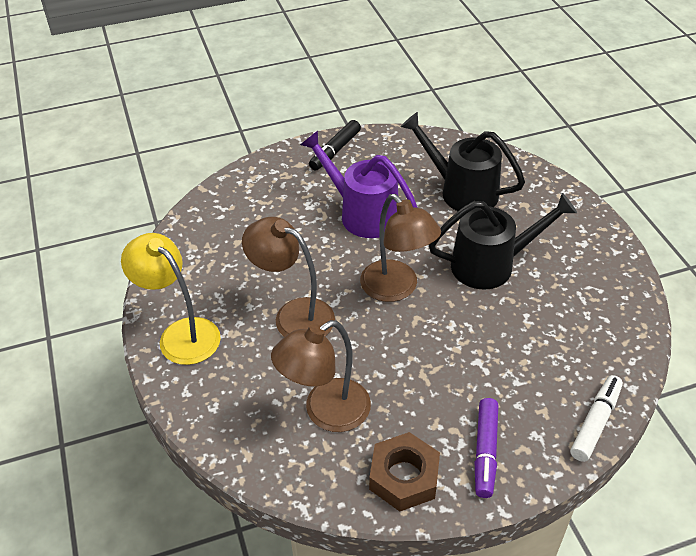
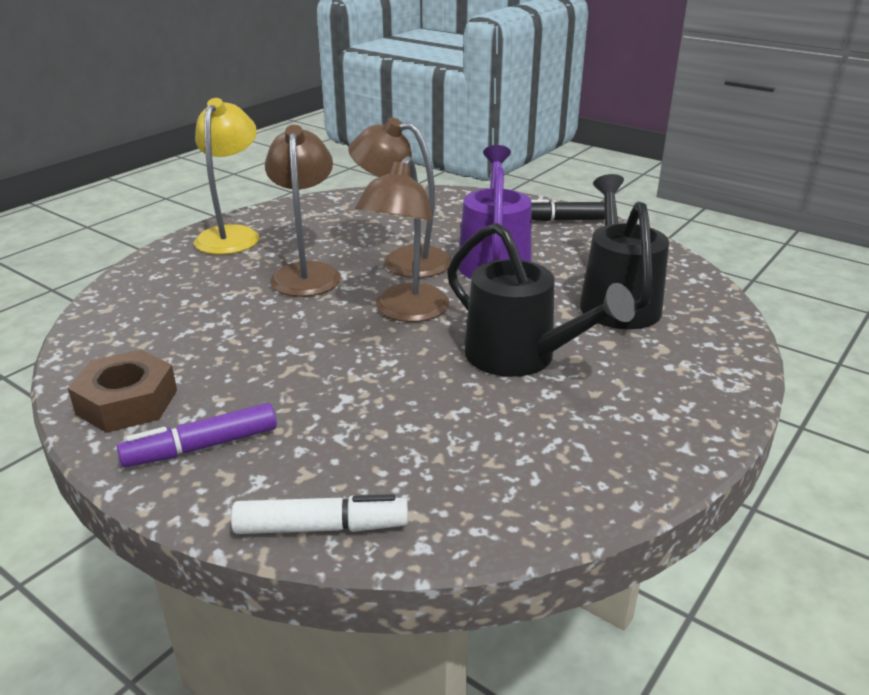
camera: 55 degrees right, 15 degrees down
brown lamp [271,320,371,432] -> brown lamp moved to [348,118,451,278]

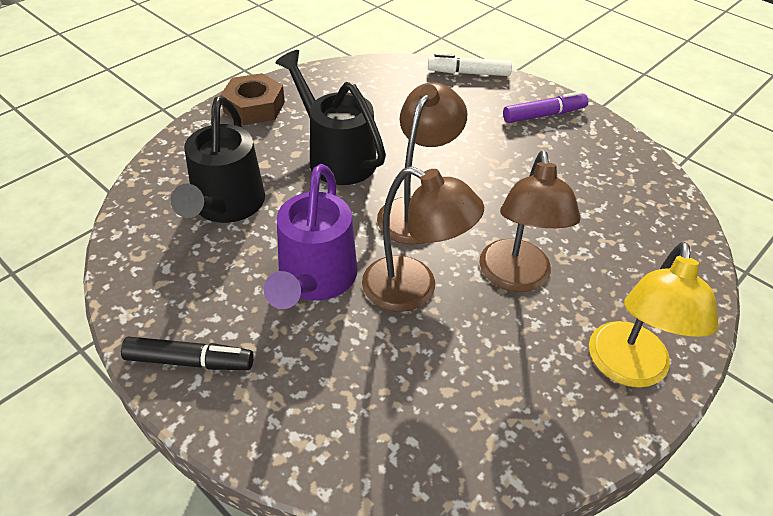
camera: 175 degrees left, 15 degrees up
brown nut [68,350,177,433] -> brown nut moved to [221,73,285,125]

